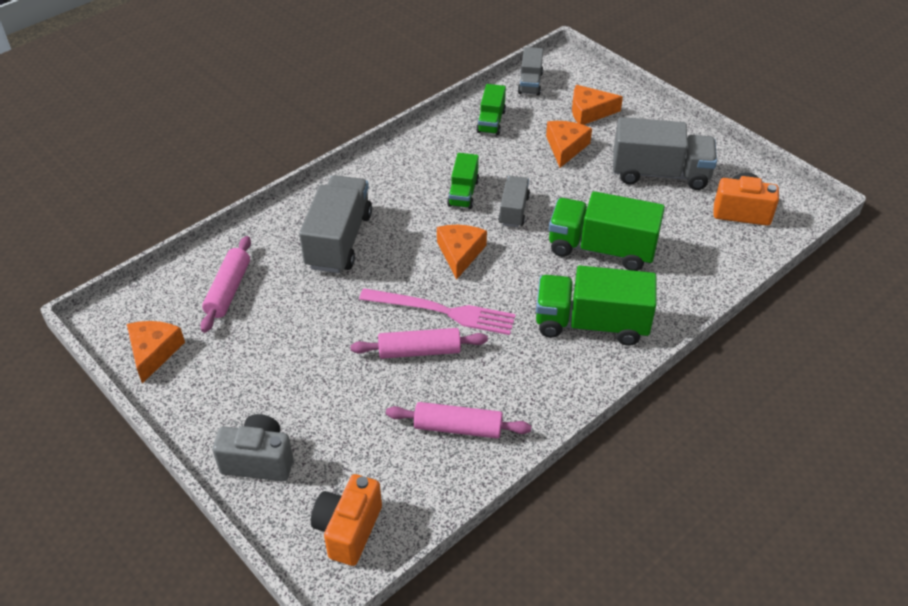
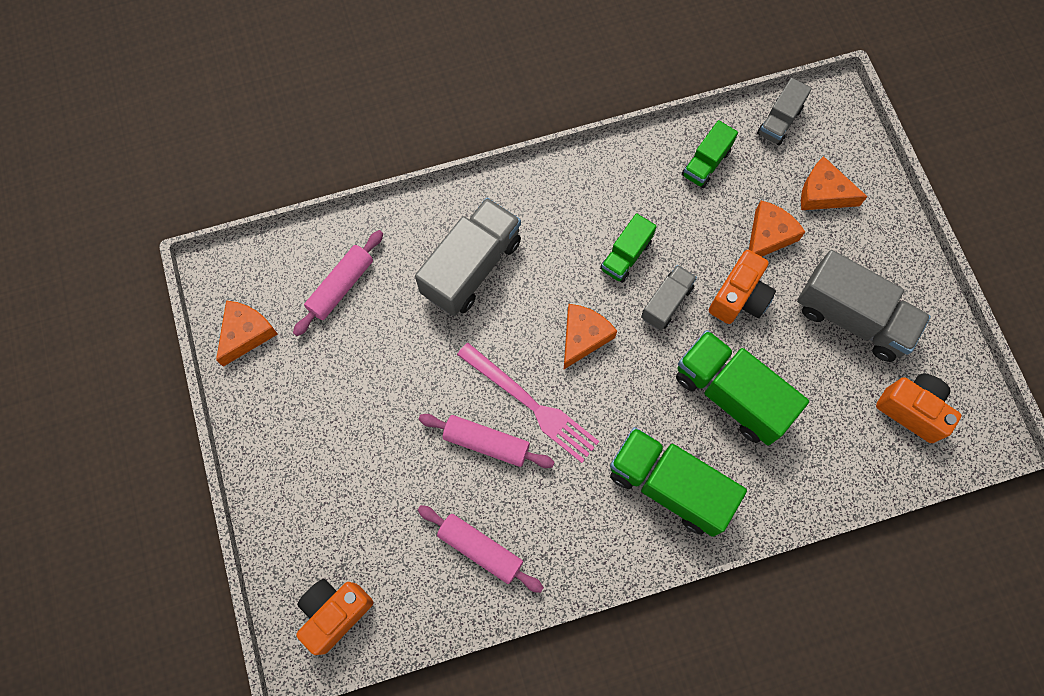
camera: 25 degrees right, 25 degrees up
grey camera [212,414,293,481] -> none
none -> orange camera [709,250,776,324]

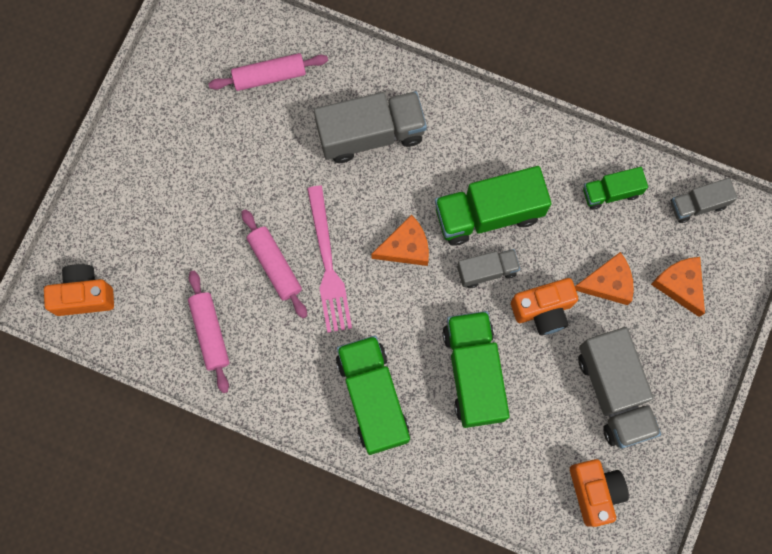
camera: 40 degrees right, 5 degrees up
orange cheese [216,300,278,367] -> none
green truck [600,213,657,283] -> green truck [435,166,551,246], size x1.81

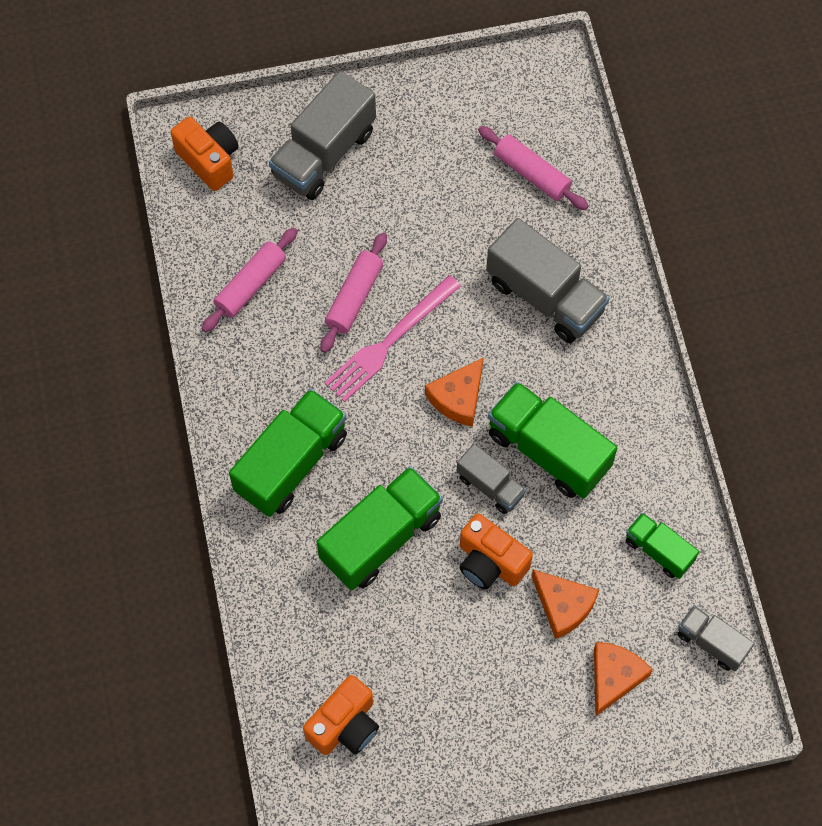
camera: 55 degrees right, 10 degrees down
orange cheese [371,214,429,266] -> orange cheese turned 90 degrees clockwise [425,357,484,427]
grey truck [578,327,661,448] -> grey truck moved to [269,71,376,200]

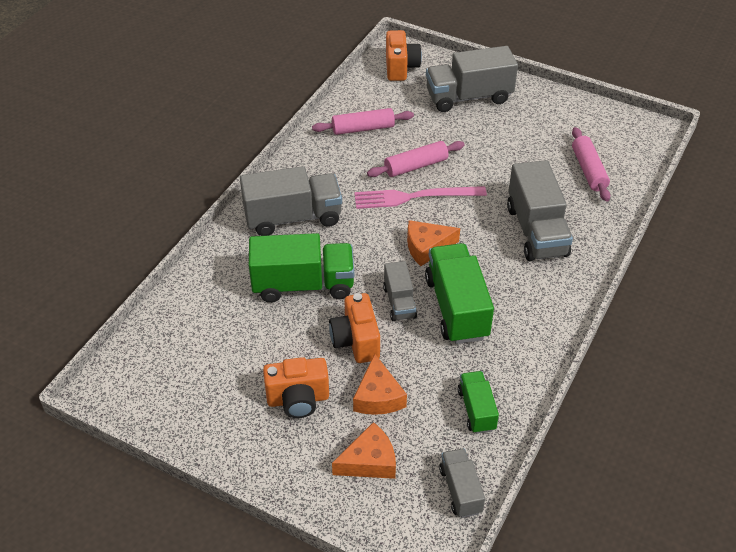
camera: 40 degrees right, 20 degrees down
green truck [229,389,347,517] -> grey truck [240,166,342,236]
orange camera [303,675,379,755] -> orange camera moved to [263,357,329,418]

